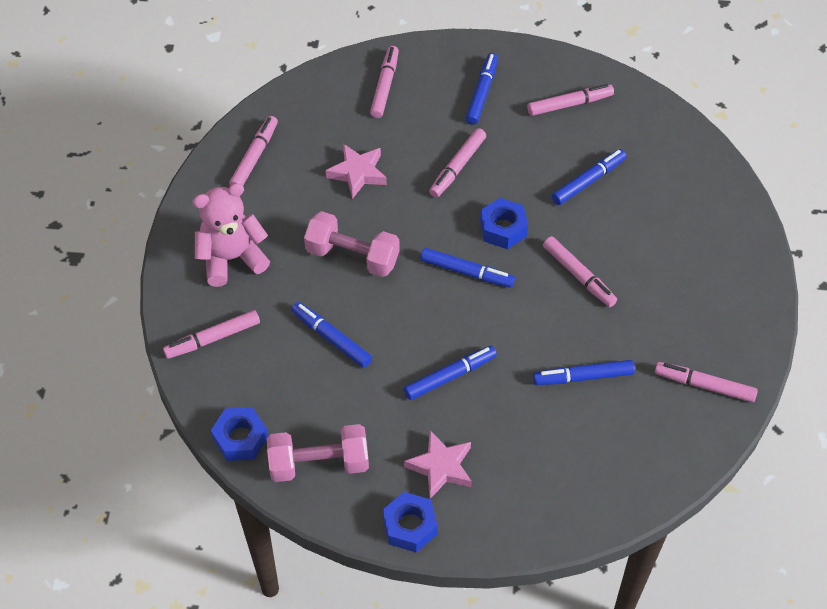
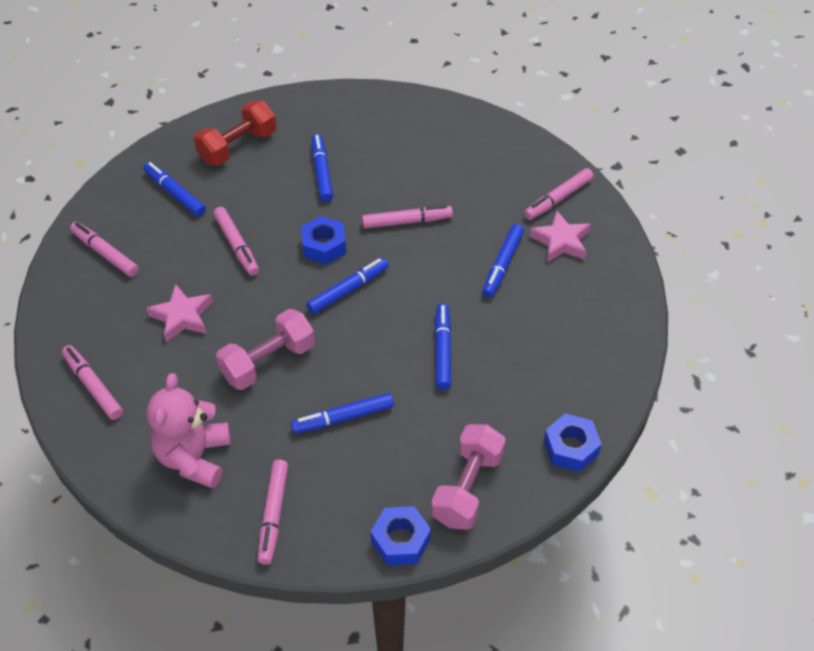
camera: 60 degrees left, 5 degrees down
pink star [404,430,472,499] -> pink star moved to [529,211,591,263]
pink marker [527,84,614,116] -> red dumbbell [194,100,276,166]

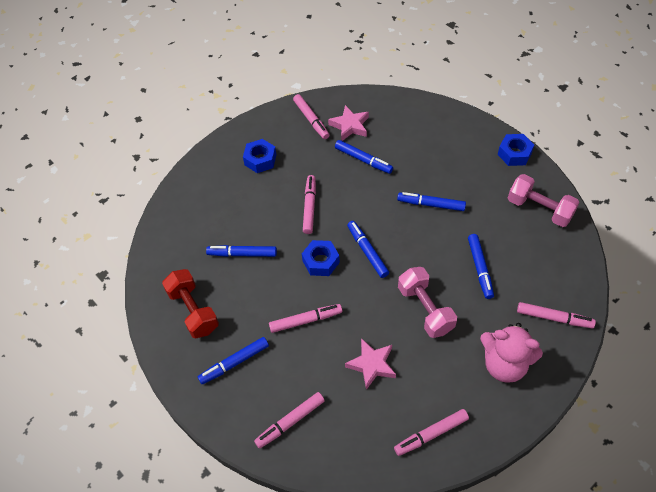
camera: 75 degrees left, 5 degrees up
blue nut [371,506,431,565] -> blue nut moved to [243,139,276,173]

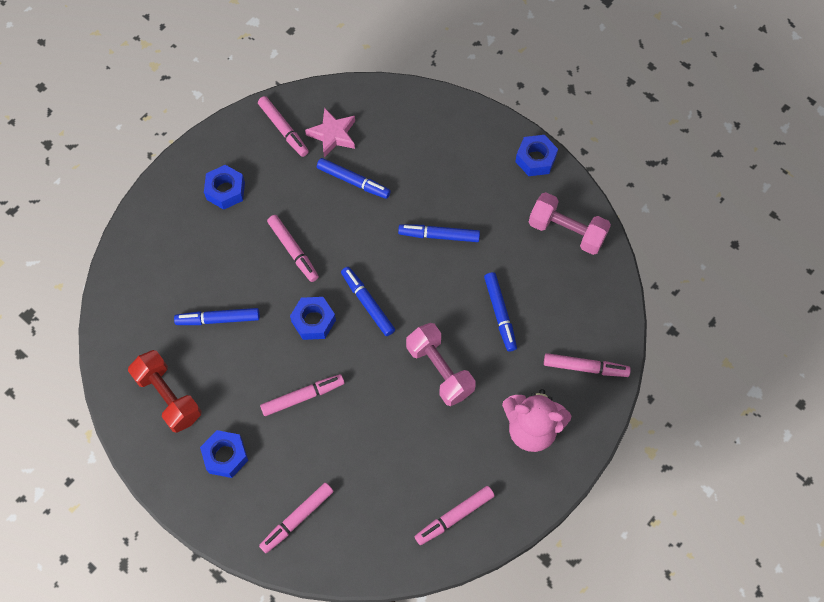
camera: 10 degrees left, 10 degrees up
blue marker [198,337,269,384] -> blue nut [200,430,248,478]
pink marker [303,175,316,234] -> pink marker turned 150 degrees clockwise [267,215,319,282]
pink star [345,338,396,390] -> none

